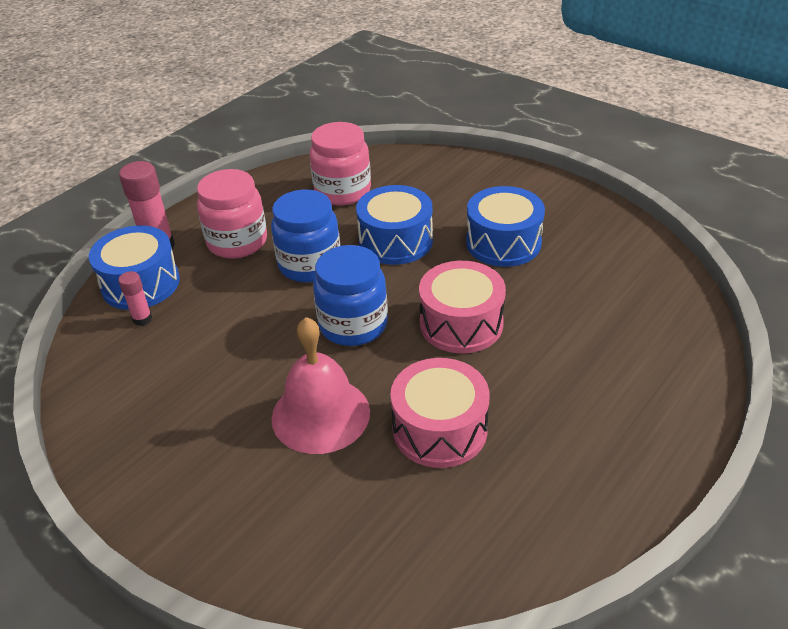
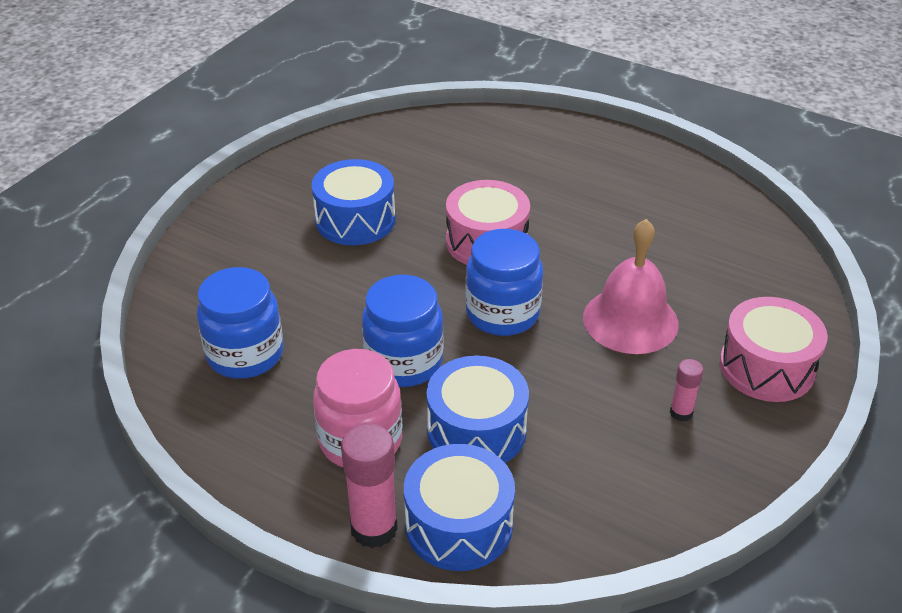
camera: 100 degrees left, 0 degrees up
pink glue stick [118,271,152,326] -> pink glue stick moved to [670,359,703,422]
pink jar [309,122,371,205] -> blue jar [197,267,283,379]
blue drum [356,185,433,265] -> blue drum moved to [427,355,529,463]
pink drum [390,358,489,468] -> pink drum moved to [720,297,828,402]

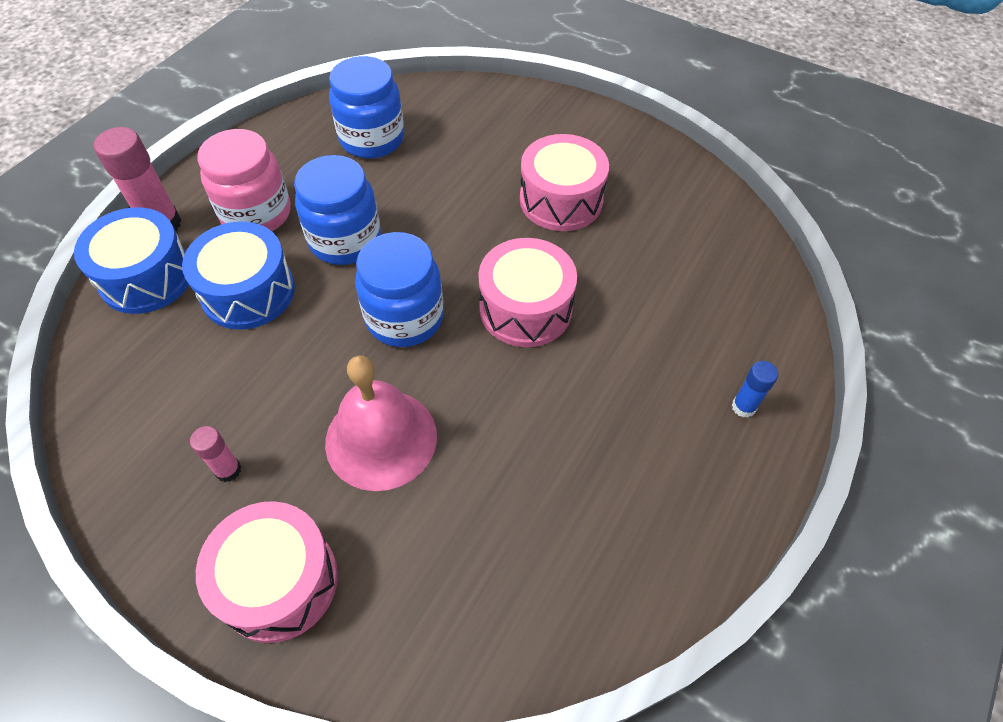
camera: 90 degrees right, 15 degrees up
blue drum [312,159,396,245] -> pink drum [520,134,609,231]
none -> blue glue stick [732,361,778,418]

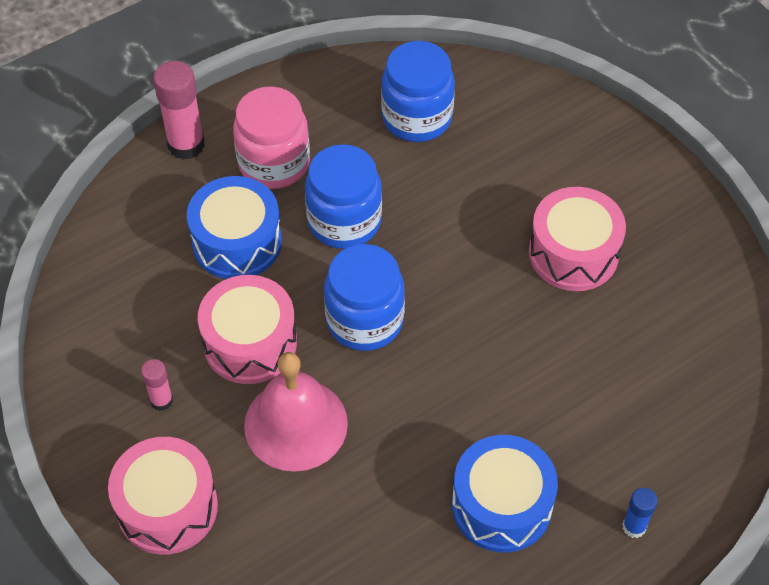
camera: 25 degrees right, 0 degrees up
blue drum [74,207,189,314] -> blue drum moved to [452,435,558,553]
pink drum [478,238,577,347] -> pink drum moved to [198,275,297,384]

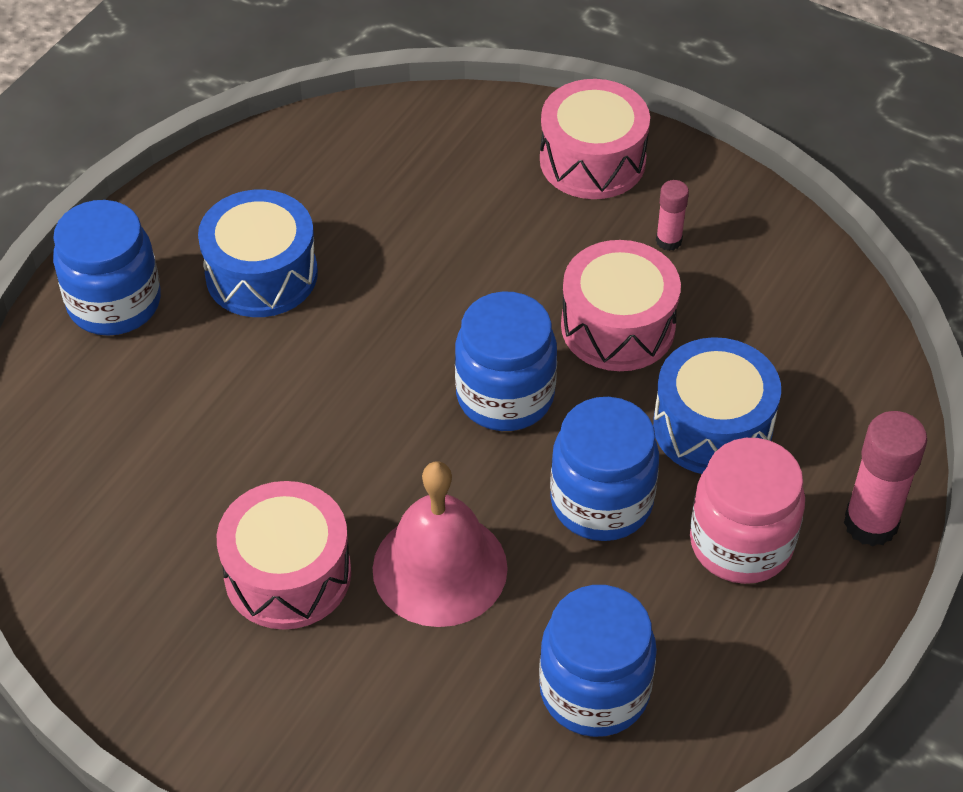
camera: 155 degrees right, 5 degrees down
pink bell [244,352,348,472] -> pink bell moved to [373,461,508,627]
blue glue stick [622,488,657,538] -> blue jar [53,200,161,336]

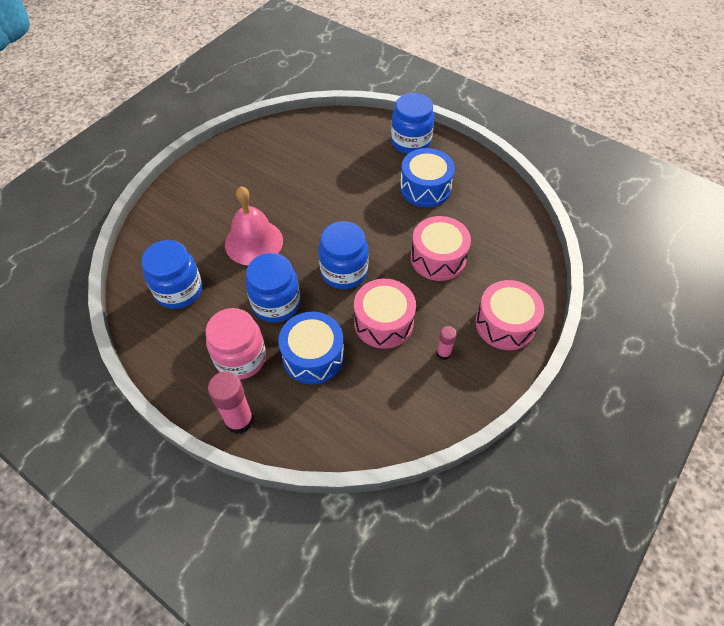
camera: 95 degrees right, 5 degrees up
pink drum [217,481,351,629] -> pink drum moved to [411,216,471,281]

